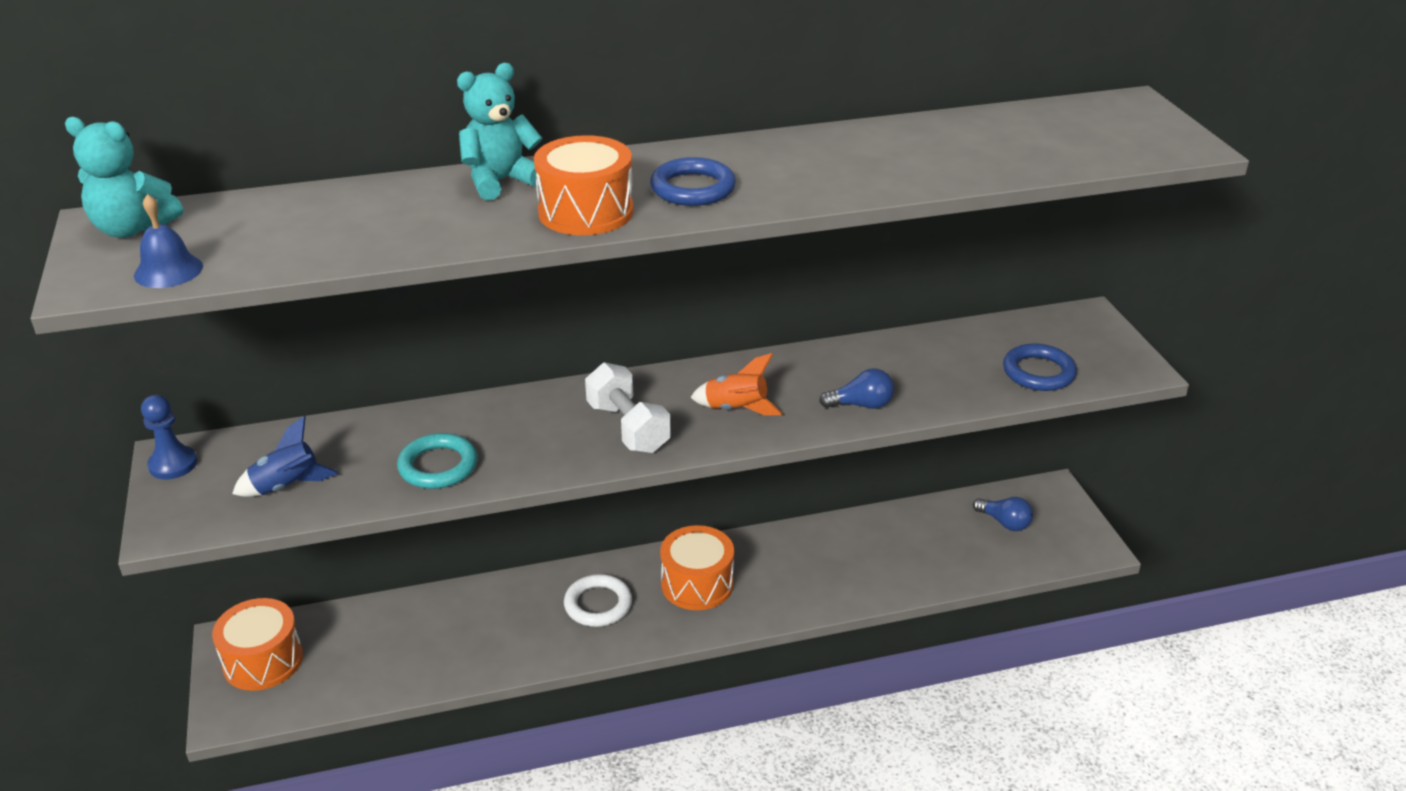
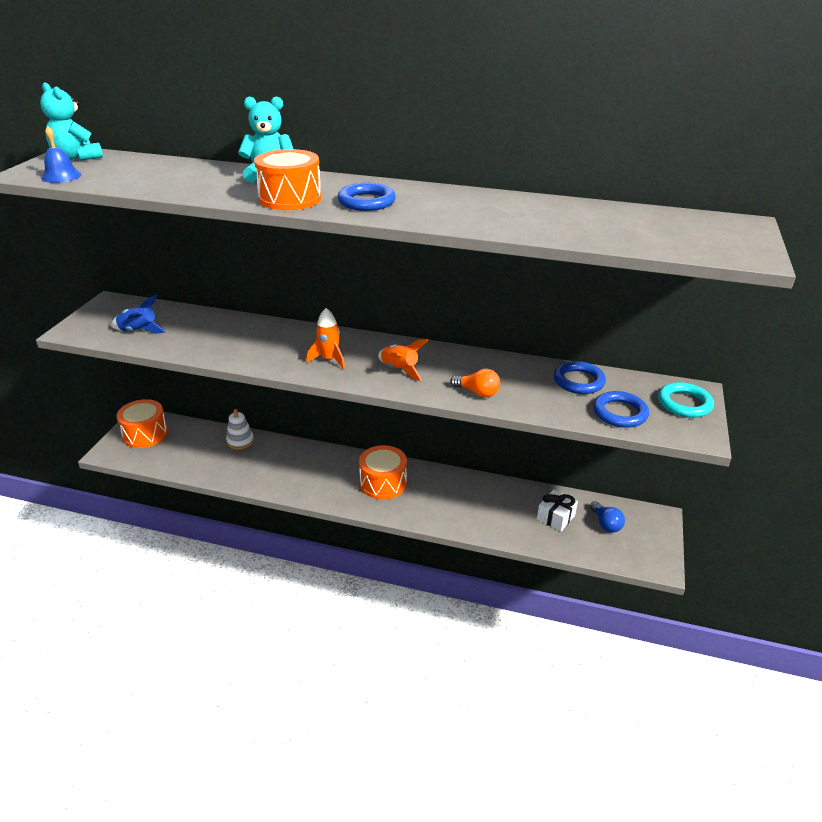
camera: 30 degrees right, 0 degrees up
blue pawn [141,395,197,480] -> none
turquoise ring [397,433,478,489] -> turquoise ring moved to [658,382,714,418]
white ring [564,574,632,627] -> none
white dumbbell [585,362,671,453] -> orange rocket [306,308,345,369]
blue light bulb [819,368,894,409] -> orange light bulb [450,369,500,397]
none -> white stacking toy [226,409,254,450]
none -> white gift [537,490,578,531]
none -> blue ring [554,361,606,394]

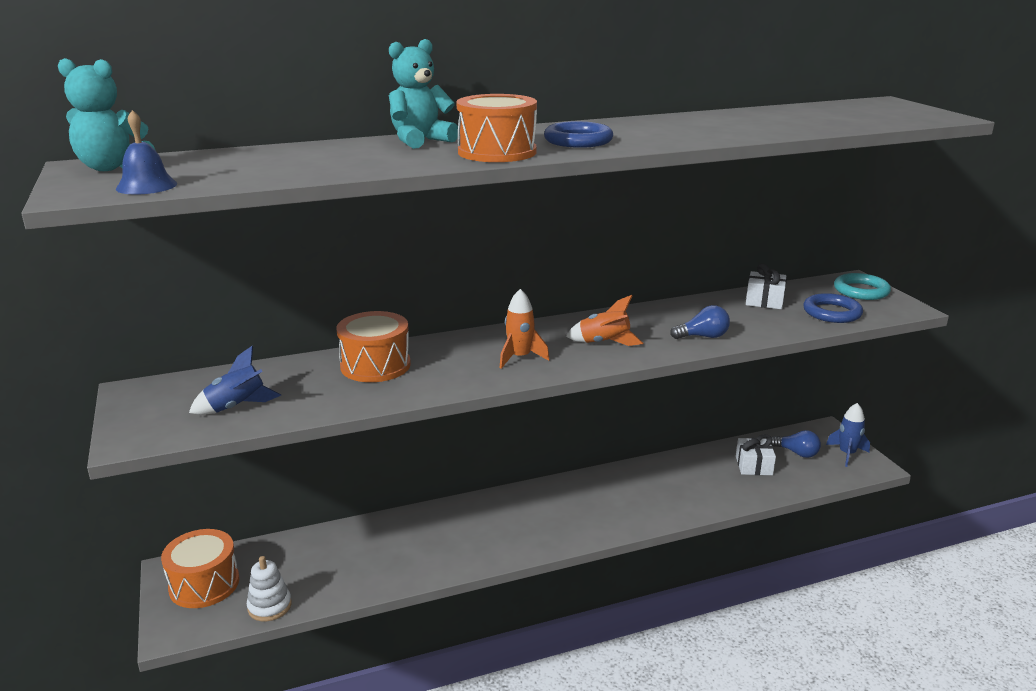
camera: 35 degrees left, 10 degrees down
white stacking toy [226,409,254,450] -> white stacking toy moved to [247,556,292,621]
orange drum [359,445,407,499] -> orange drum moved to [336,311,411,382]
orange light bulb [450,369,500,397] -> blue light bulb [670,305,730,339]
blue ring [554,361,606,394] -> white gift [746,263,787,309]
none -> blue rocket [826,403,870,467]

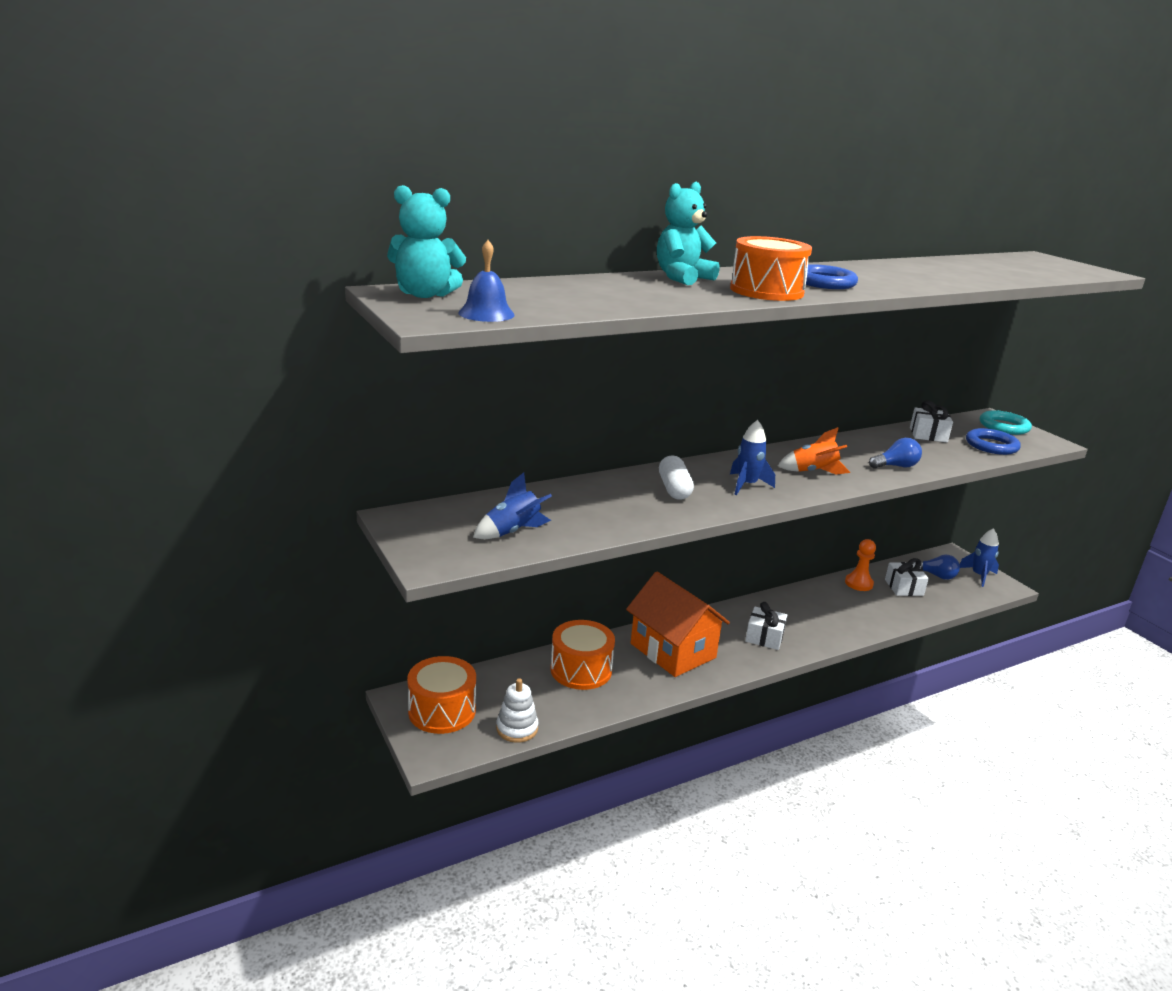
camera: 10 degrees left, 0 degrees up
orange drum [336,311,411,382] -> orange drum moved to [550,620,615,690]
orange rocket [500,289,550,369] -> blue rocket [730,420,775,495]
none -> orange house [626,572,730,677]
none -> white capsule [659,455,694,500]
none -> white gift [745,602,787,650]
none -> orange pawn [845,539,876,591]

